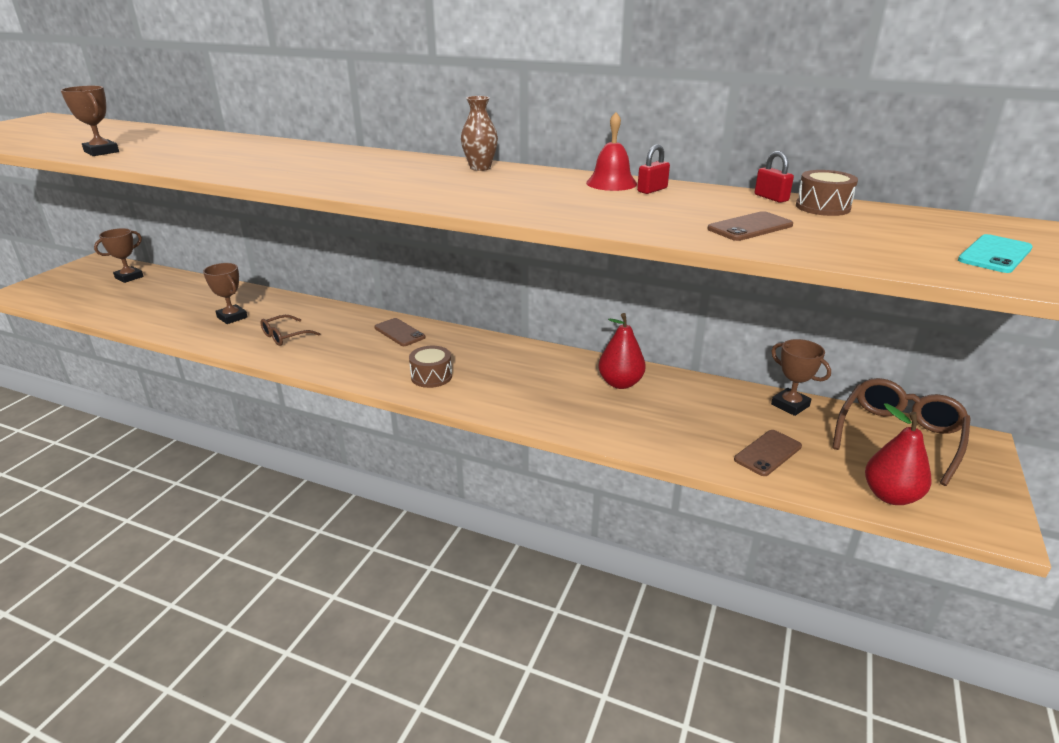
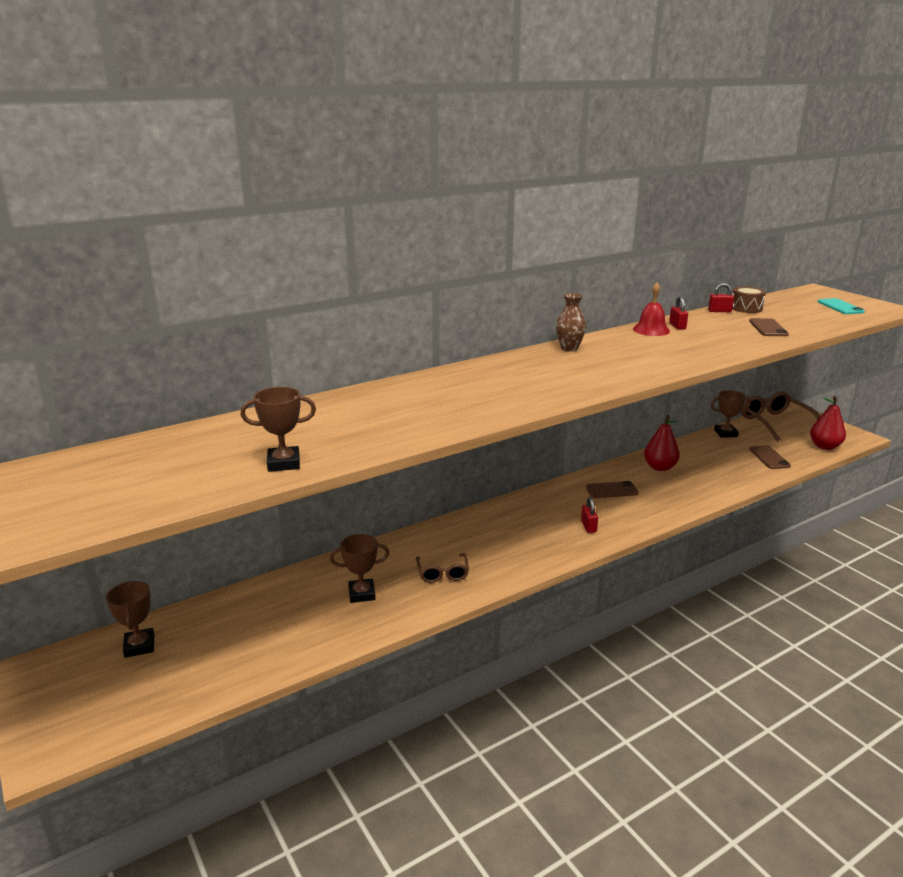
camera: 55 degrees left, 5 degrees down
brown phone [374,318,426,346] -> brown phone moved to [586,481,639,498]
brown drum [409,346,452,388] -> red padlock [581,497,598,533]

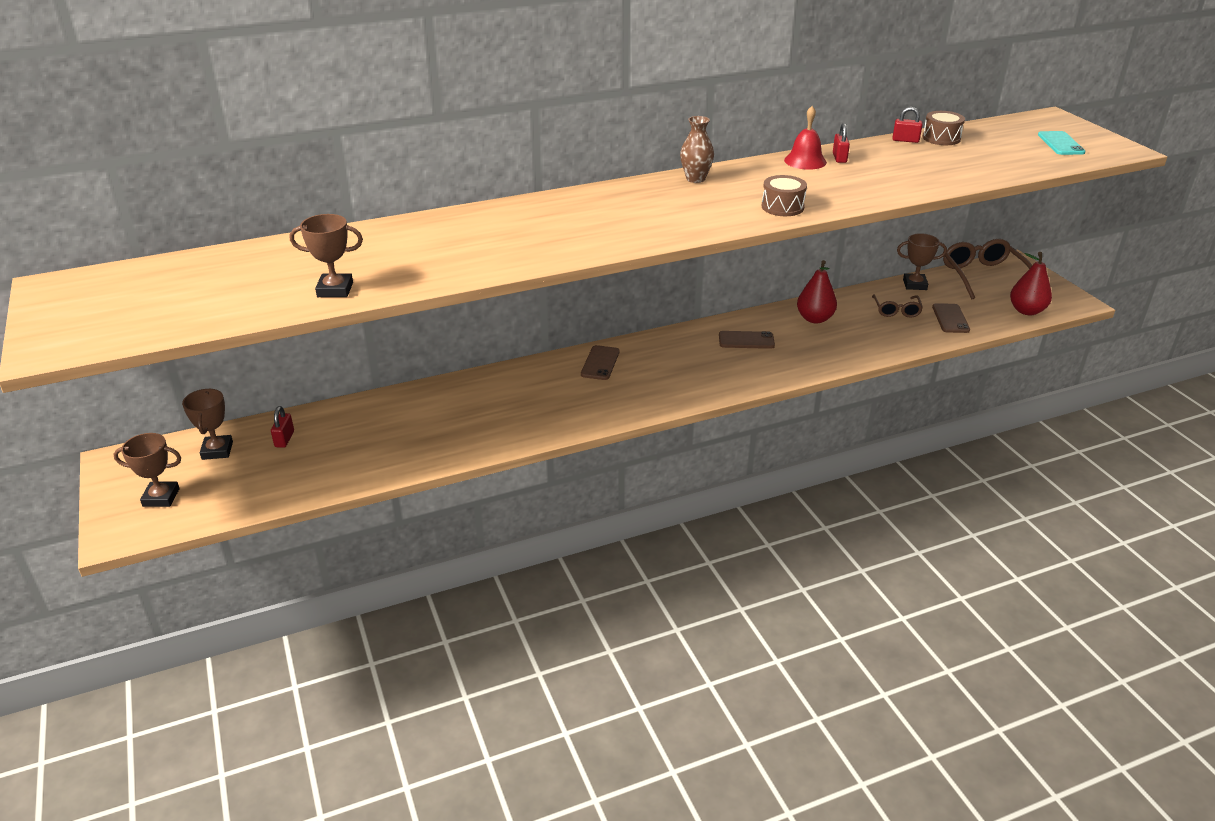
camera: 10 degrees right, 10 degrees up
brown trophy [330,534,389,603] -> brown trophy moved to [113,433,181,507]
brown glasses [416,553,469,583] -> brown glasses moved to [872,294,923,318]
red padlock [581,497,598,533] -> red padlock moved to [271,406,294,448]
brown phone [749,318,789,336] -> brown phone moved to [581,345,620,380]
none -> brown drum [762,175,807,216]

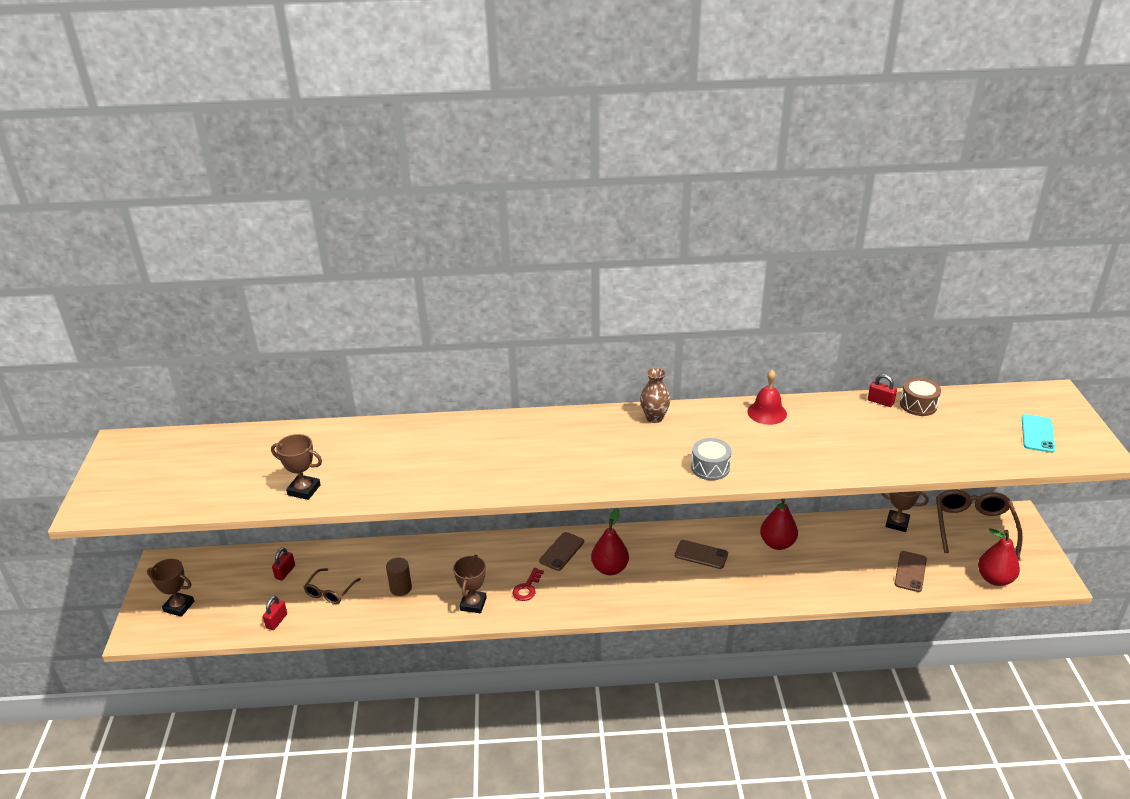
camera: 20 degrees right, 0 degrees up
brown trophy [182,389,233,460] -> brown trophy moved to [453,555,487,613]
brown drum [762,175,807,216] -> grey drum [691,438,732,480]
red padlock [833,123,850,163] -> red padlock moved to [263,596,287,630]
brown glasses [872,294,923,318] -> brown glasses moved to [304,568,361,604]
none -> brown cylinder [386,557,412,596]
none -> red key [513,568,544,601]
none -> red pear [591,508,629,575]

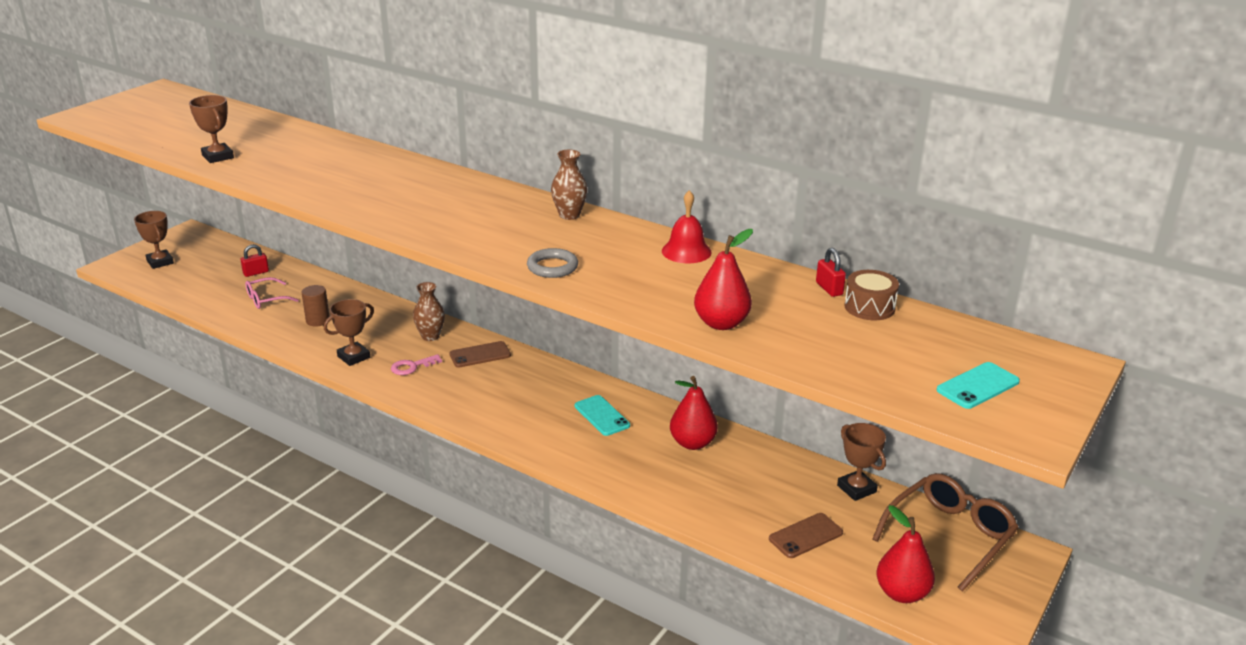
camera: 35 degrees right, 5 degrees down
red padlock [263,596,287,630] -> none
brown glasses [304,568,361,604] -> pink glasses [245,277,299,309]
red key [513,568,544,601] -> pink key [391,354,442,375]
red pear [591,508,629,575] -> red pear moved to [694,229,753,330]
brown phone [675,540,728,569] -> turquoise phone [575,395,630,436]
grey drum [691,438,732,480] -> grey ring [527,248,578,278]
none -> brown vase [413,282,445,341]

